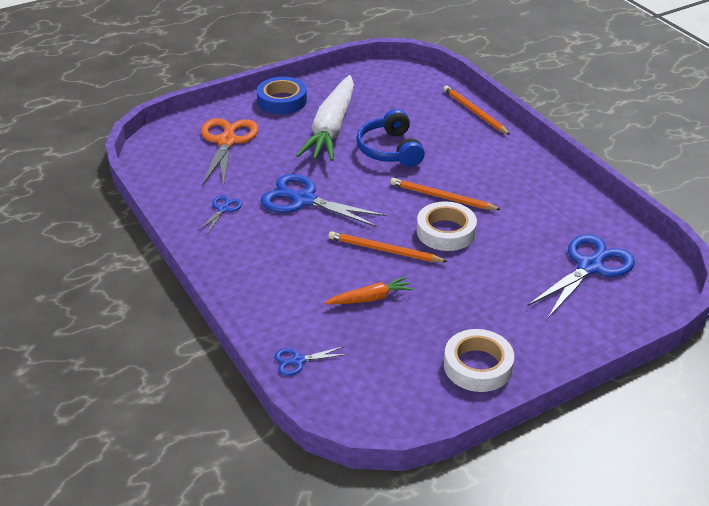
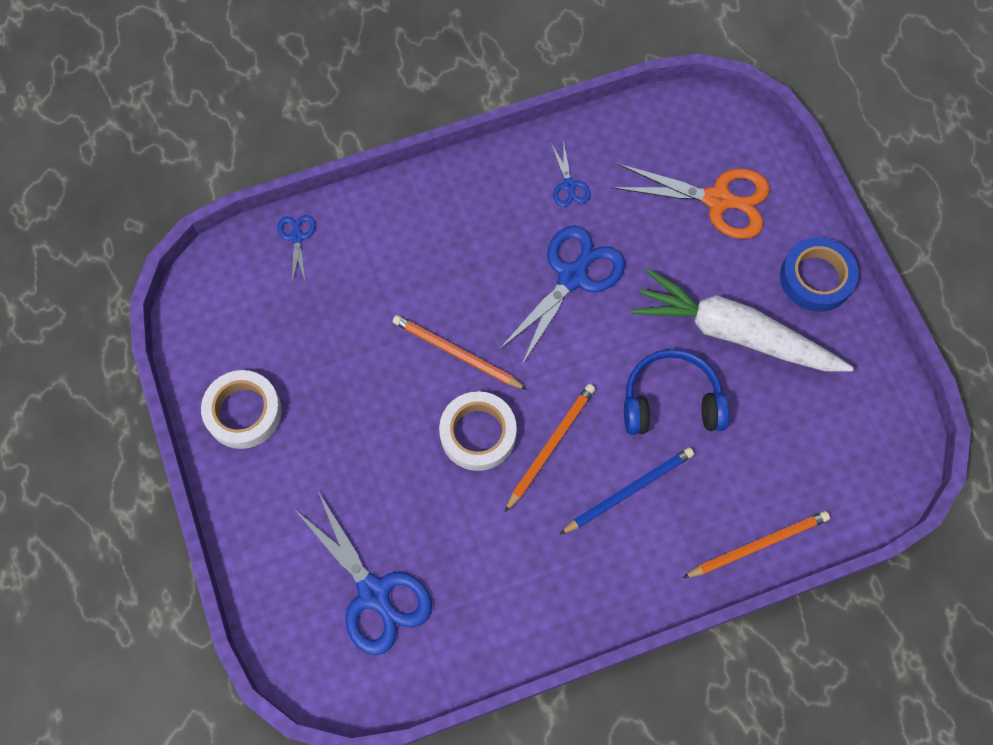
camera: 100 degrees right, 30 degrees up
blue scissors [198,195,242,235] -> blue scissors turned 45 degrees clockwise [551,140,591,207]
orange carrot [325,276,413,304] -> none
orange pencil [328,231,448,262] -> orange pencil turned 90 degrees counterclockwise [393,315,527,390]
none -> blue pencil [559,447,694,535]

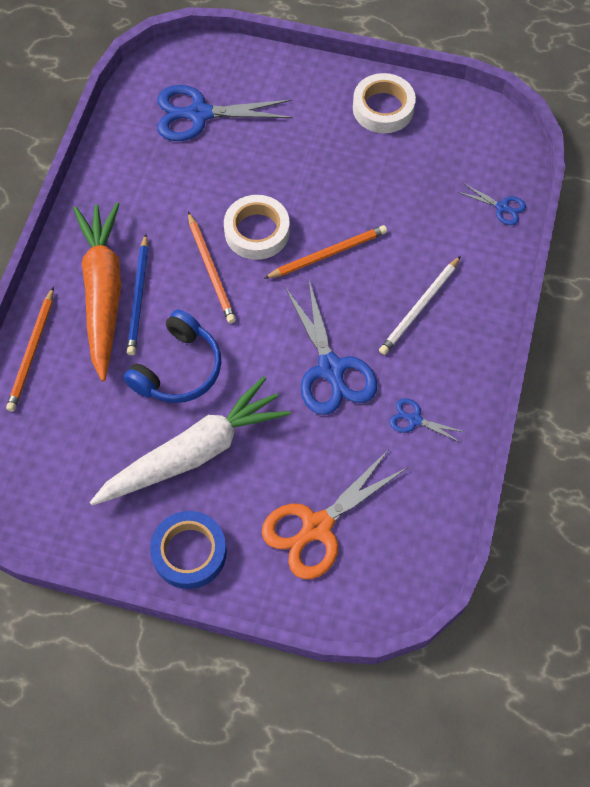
camera: 125 degrees right, 5 degrees down
none -> orange carrot [73,202,121,381]
none -> white pencil [379,256,461,355]

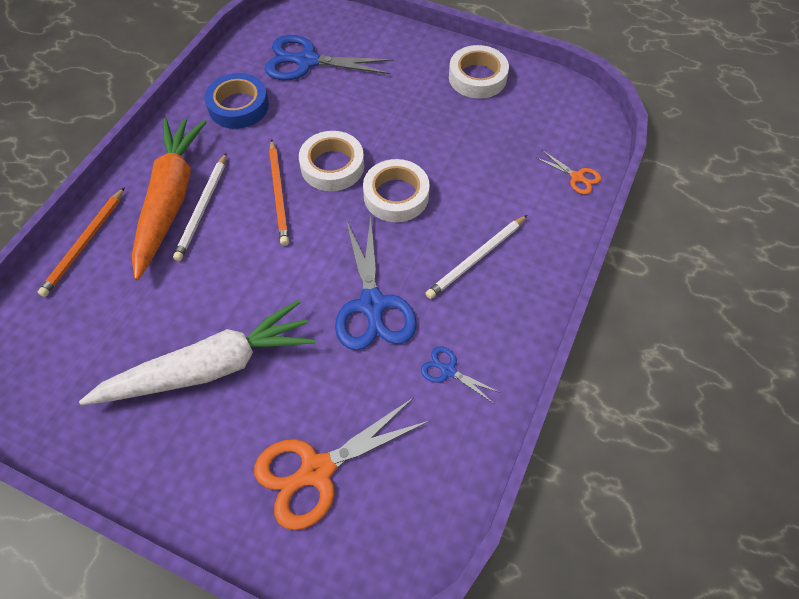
camera: 10 degrees right, 5 degrees down
blue headphones [124,310,221,403] -> none
blue pencil [127,234,148,355] -> white pencil [173,153,227,261]
blue tape [150,511,227,589] -> blue tape moved to [205,73,269,129]
orange pencil [264,225,387,279] -> white tape [363,159,430,222]
blue scissors [458,183,526,225] -> orange scissors [535,150,601,194]

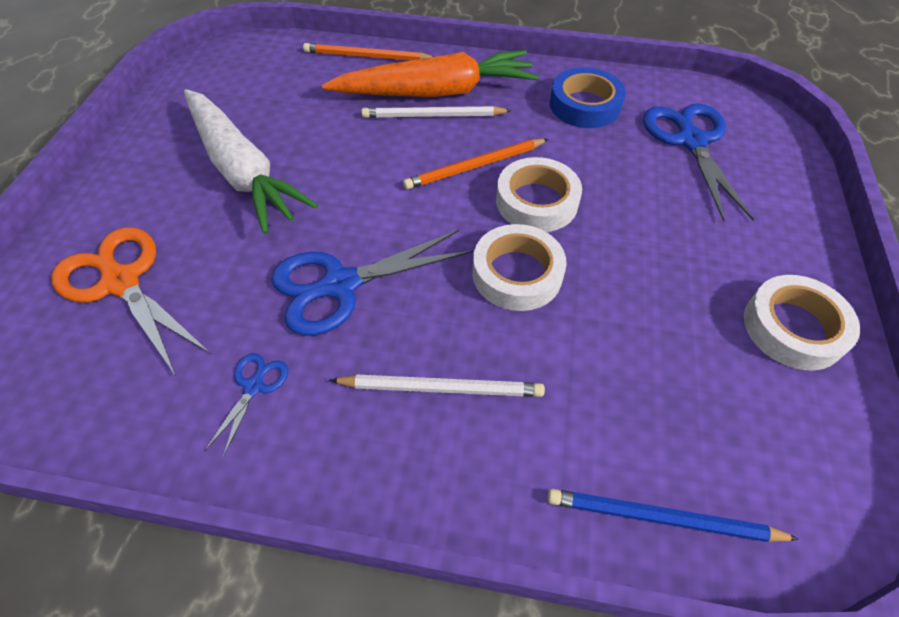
camera: 75 degrees right, 5 degrees down
white pencil [425,215,527,299] -> white pencil turned 150 degrees clockwise [330,374,545,397]
orange scissors [535,150,601,194] -> blue pencil [548,489,799,542]

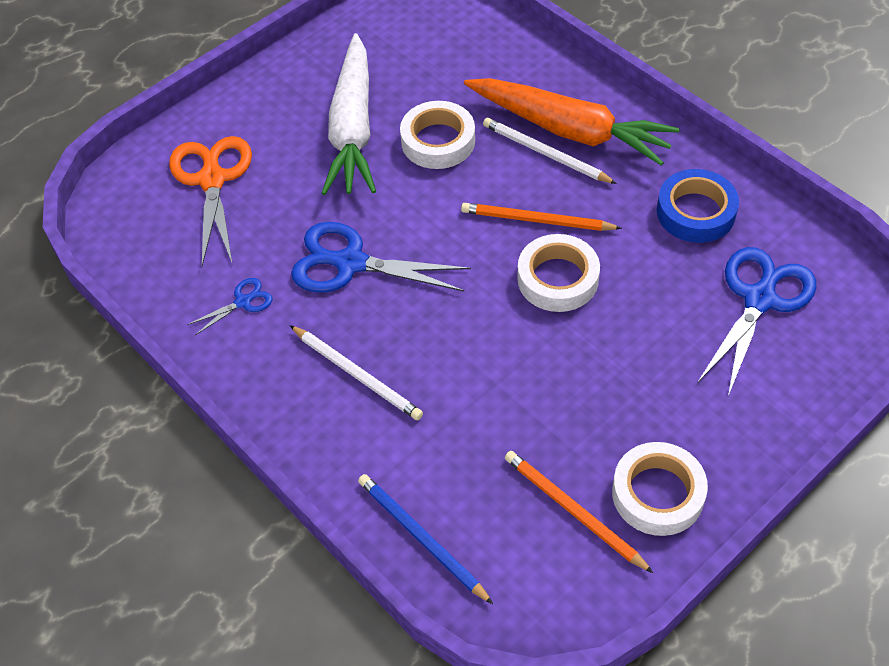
camera: 40 degrees right, 0 degrees up
orange pencil [303,43,434,60] -> orange pencil moved to [505,451,653,573]
white tape [472,224,567,311] -> white tape moved to [400,101,475,169]

